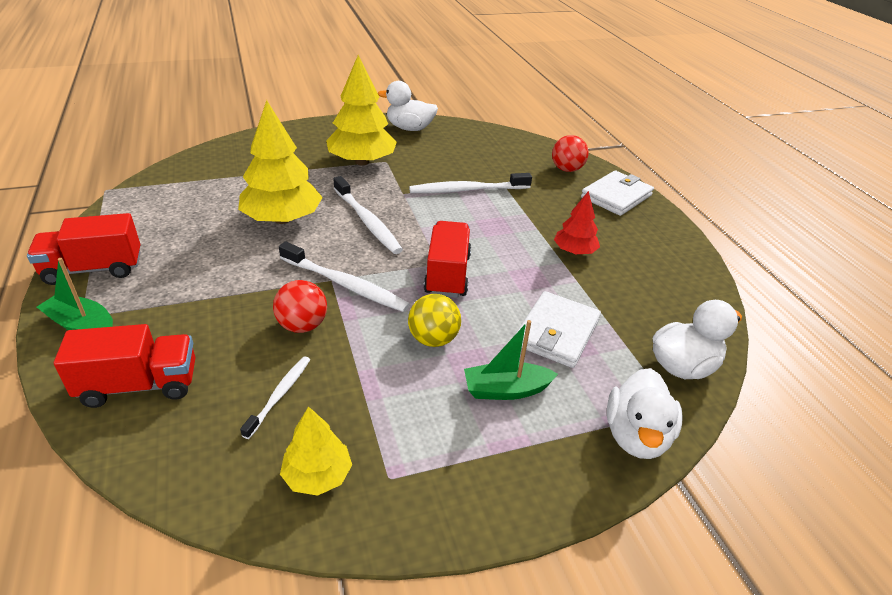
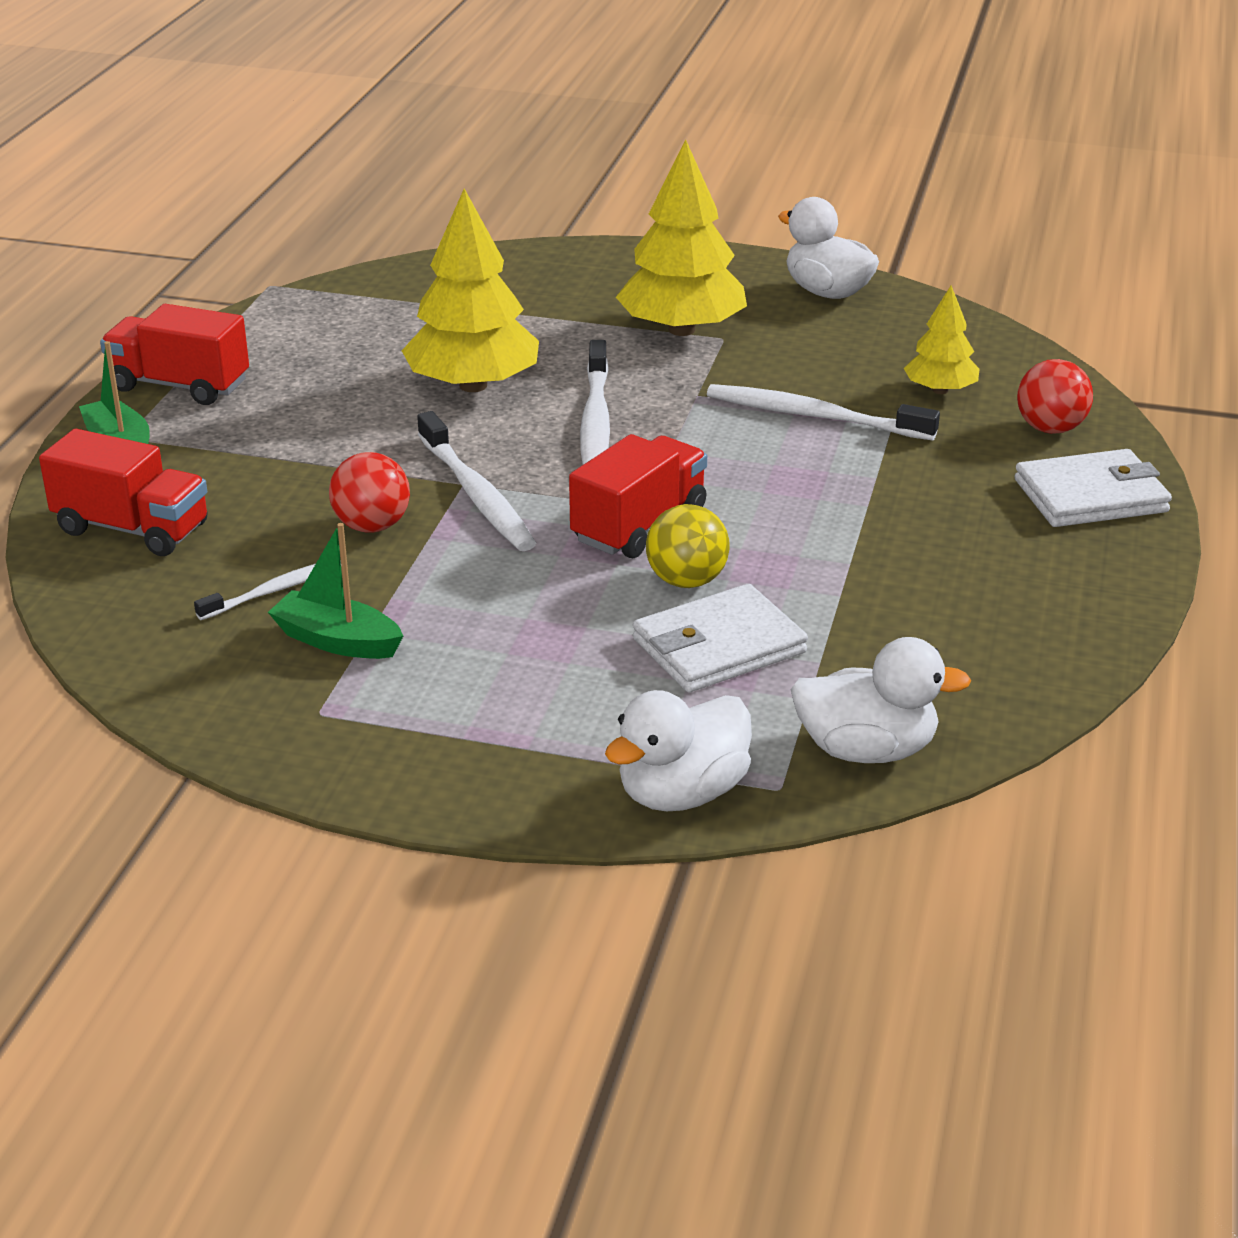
camera: 35 degrees right, 5 degrees down
yellow tree [280,406,352,496] -> yellow tree moved to [904,286,979,394]
yellow ball [408,294,461,347] -> yellow ball moved to [646,504,730,588]
green boat [464,320,558,400] -> green boat moved to [268,523,403,659]
red tree [554,191,600,254] -> none

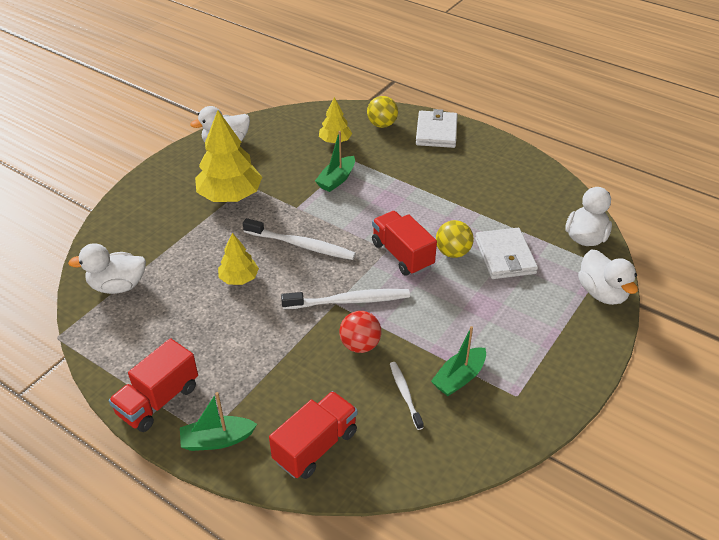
camera: 70 degrees left, 10 degrees up
yellow tree [402,189,539,392] -> yellow tree [218,233,259,285], size x0.55
white toothbrush [707,384,940,440] -> green boat [315,131,355,192]
red ball [1017,359,1093,434] -> yellow ball [367,96,398,128]
none -> white duck [68,243,146,294]

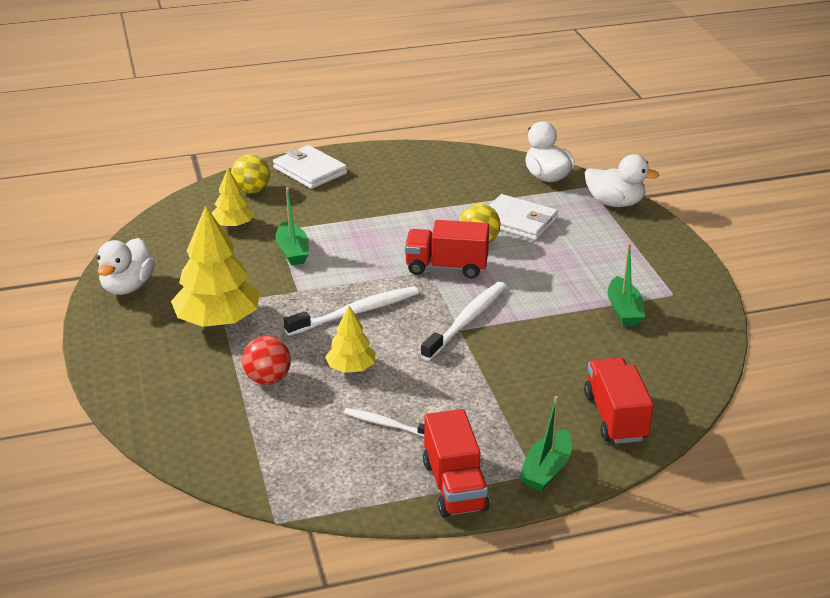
camera: 50 degrees left, 10 degrees down
white duck [68,243,146,294] -> none
red ball [339,311,381,353] -> red ball moved to [242,336,291,385]
white toothbrush [390,362,424,430] -> white toothbrush moved to [344,408,424,437]

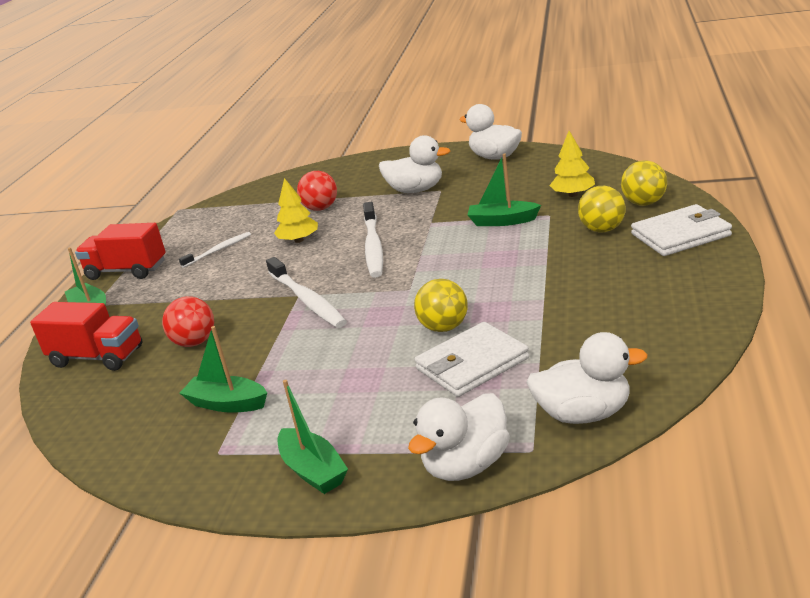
camera: 120 degrees right, 5 degrees down
yellow tree [171,205,260,327] -> white duck [379,135,450,193]
red truck [405,220,489,279] -> none
none -> red ball [162,296,214,347]
none -> green boat [278,380,348,494]
none -> yellow ball [578,186,626,232]

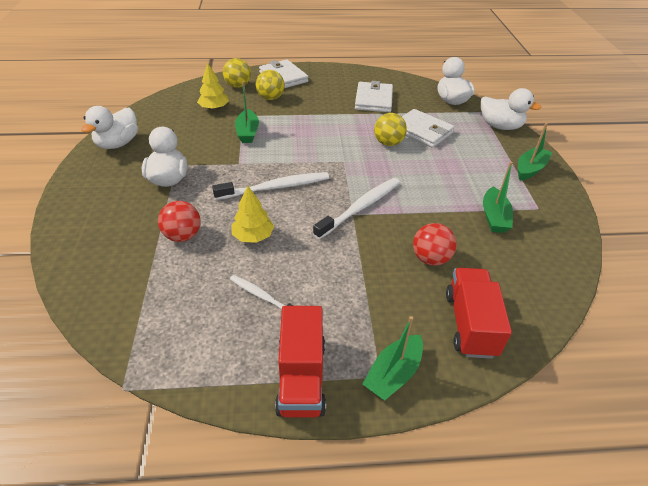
camera: 110 degrees left, 15 degrees up
none -> white wallet [355,81,393,112]

